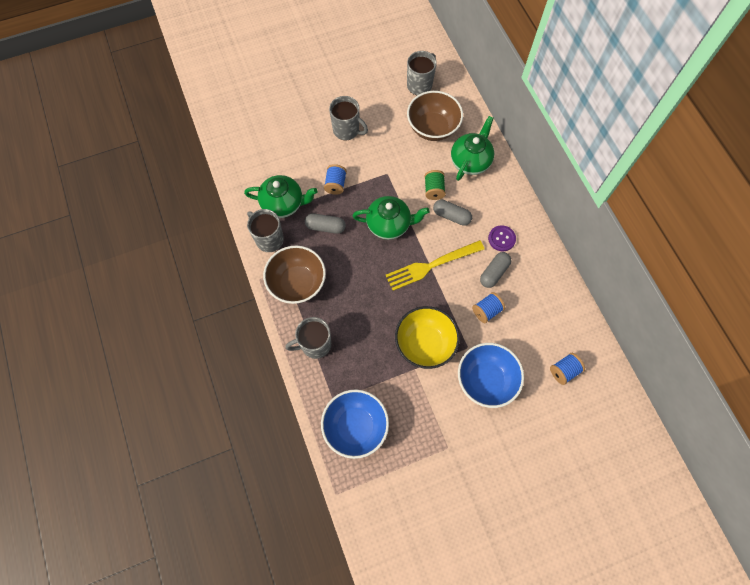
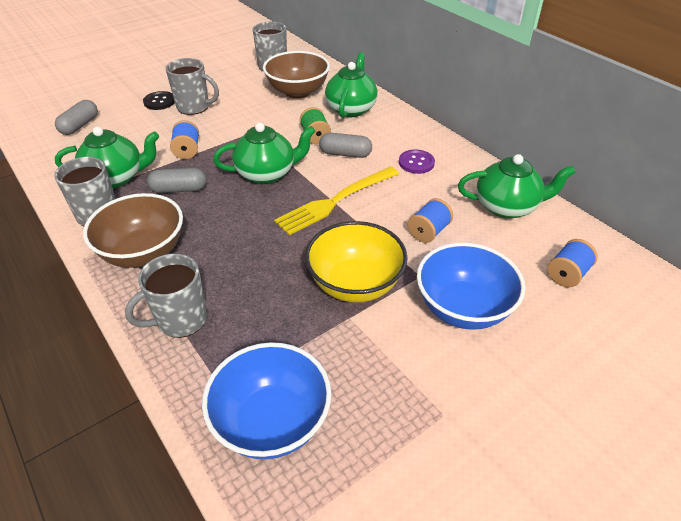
camera: 15 degrees left, 25 degrees down
grey capsule [480,252,511,288] -> grey capsule moved to [55,100,98,135]
none -> black button [143,91,175,110]
none -> green teapot [458,154,576,219]

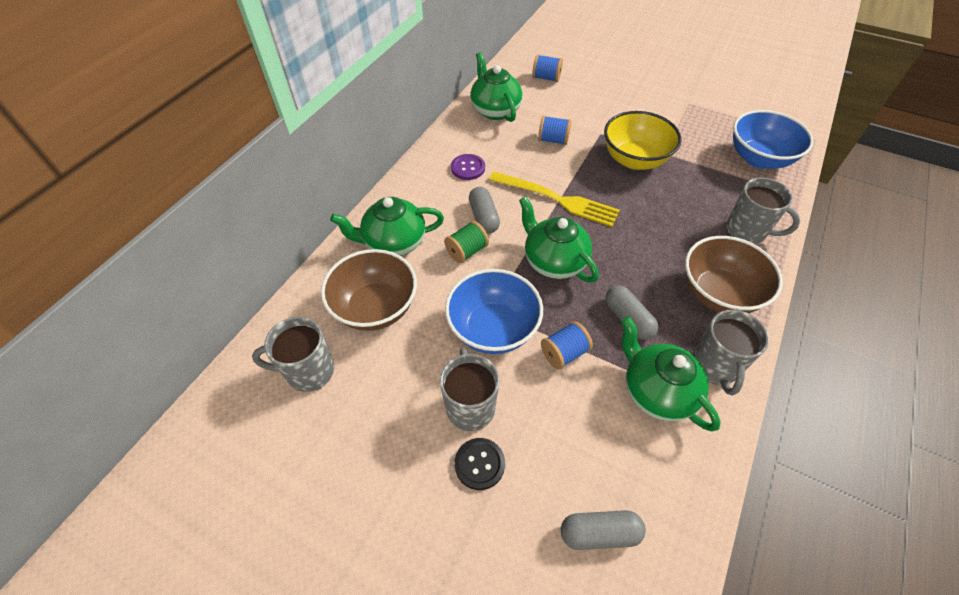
camera: 115 degrees left, 10 degrees up
blue bowl [417,243,525,330] -> blue bowl moved to [445,269,543,354]

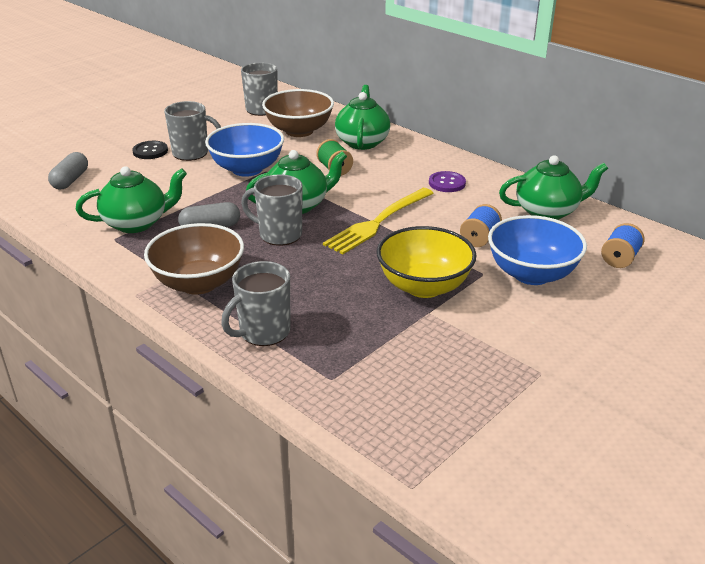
camera: 105 degrees right, 20 degrees down
grey capsule [469,187,500,233] -> none
blue spool [541,321,593,369] -> none
grey mug [693,310,769,395] -> grey mug moved to [241,174,303,246]
blue bowl [733,110,814,169] -> blue bowl moved to [488,215,587,285]

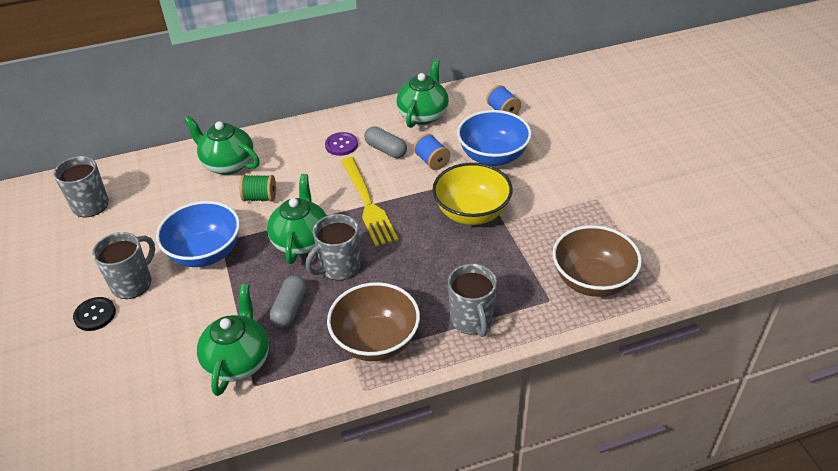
camera: 60 degrees left, 10 degrees up
grey capsule [48,152,88,189] -> grey capsule moved to [364,126,407,158]
brown bowl [262,89,334,137] -> brown bowl moved to [553,225,642,297]

